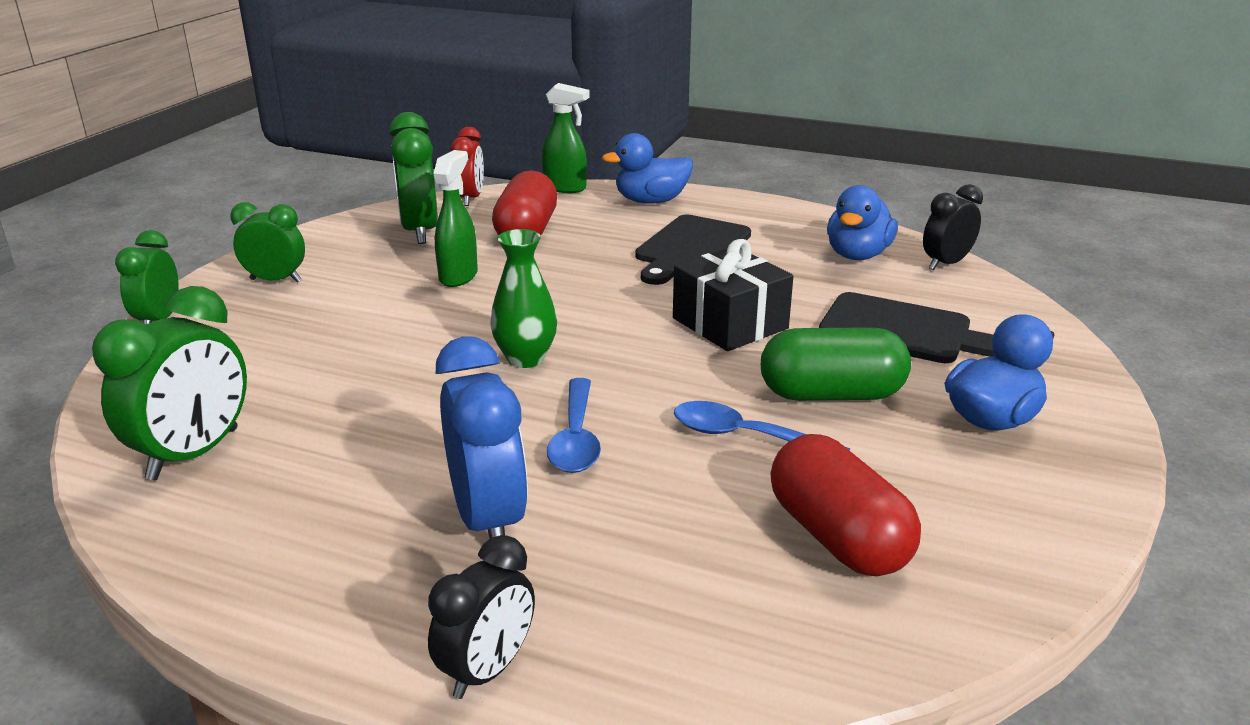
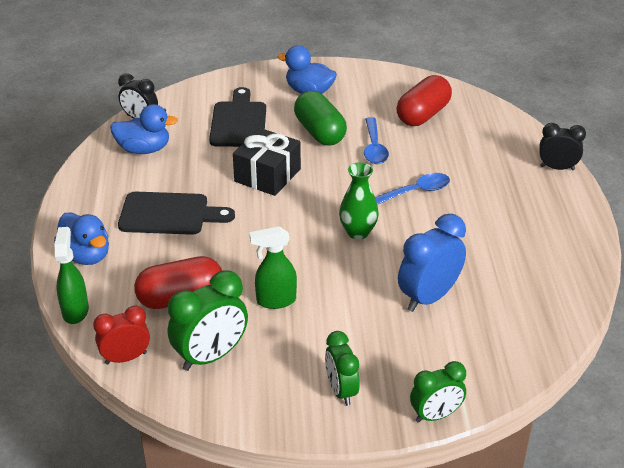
camera: 115 degrees left, 10 degrees up
green clock [92,286,247,480] -> none
blue clock [436,336,528,538] -> blue clock moved to [398,214,466,312]

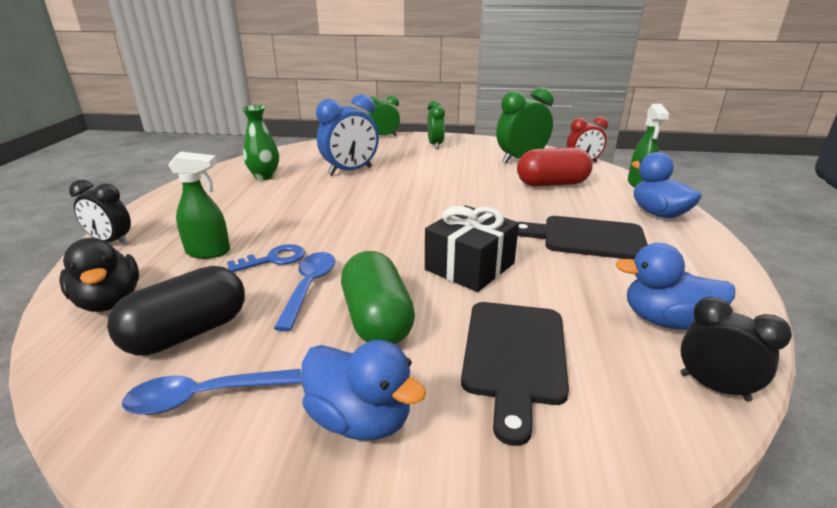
camera: 170 degrees left, 10 degrees down
green spray bottle [250,226,297,309] -> green spray bottle moved to [168,151,230,259]
green vase [339,162,379,240] -> green vase moved to [242,105,279,180]
blue spoon [375,173,450,205] -> blue spoon moved to [122,369,301,415]
red capsule [396,75,452,126] -> black capsule [107,266,245,355]
none -> black duck [59,238,139,312]
none -> blue key [227,244,305,272]

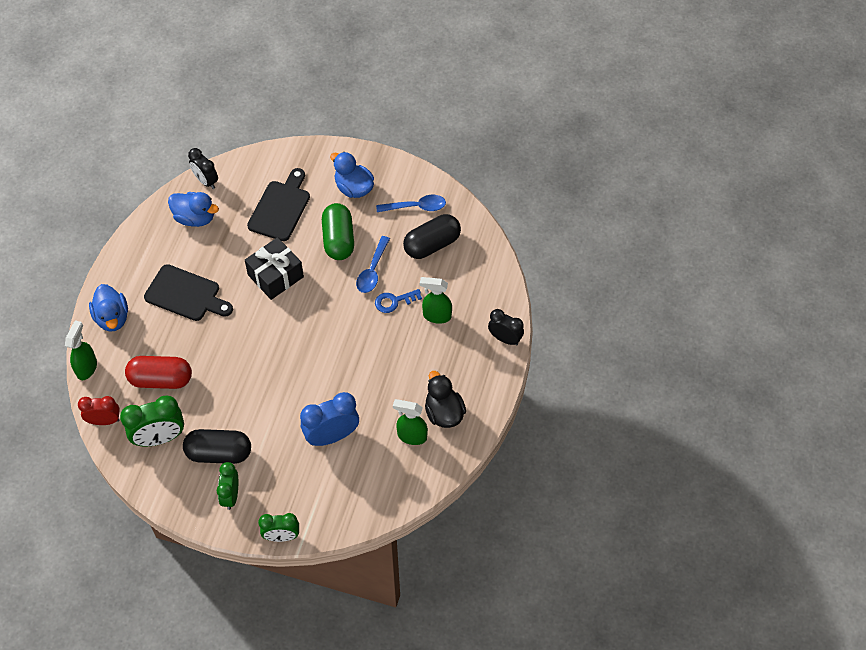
camera: 170 degrees left, 30 degrees up
black duck [59,238,139,312] -> black duck moved to [425,371,466,428]
green vase [242,105,279,180] -> green spray bottle [393,399,428,445]
none -> black capsule [183,429,251,464]

